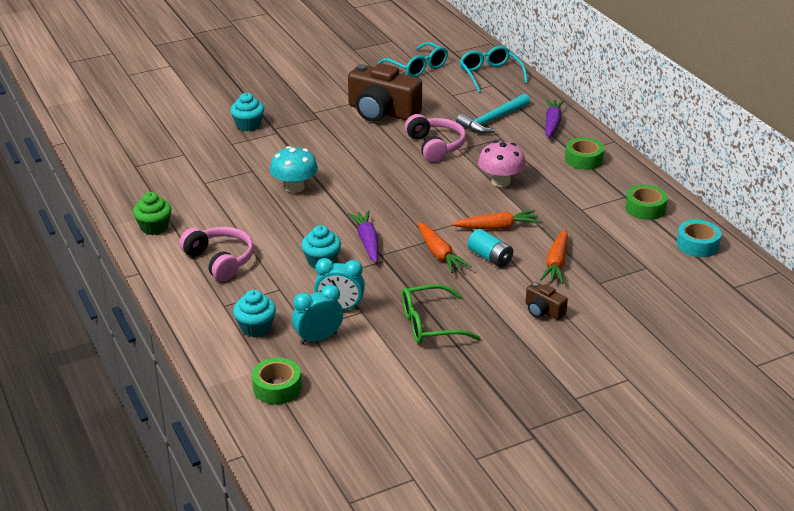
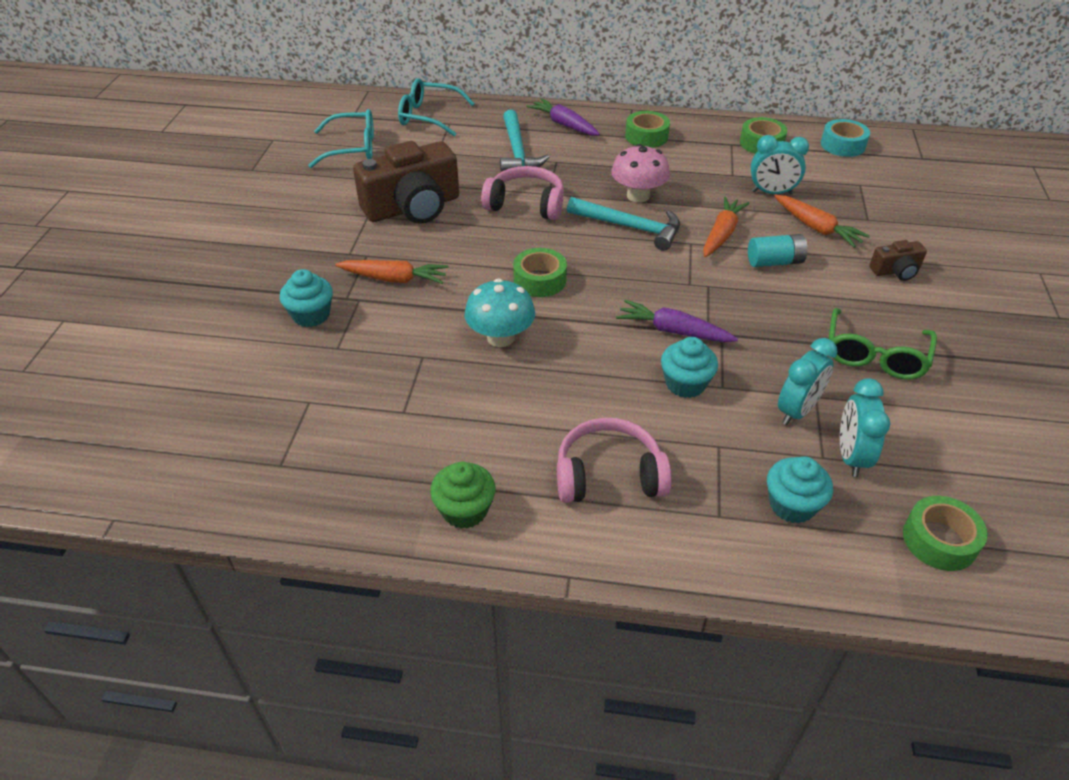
camera: 55 degrees left, 10 degrees up
orange carrot [418,222,471,273] -> orange carrot moved to [335,260,448,284]
none -> green tape [513,248,567,297]
none -> turquoise hammer [567,197,680,251]
none -> turquoise clock [751,135,809,195]

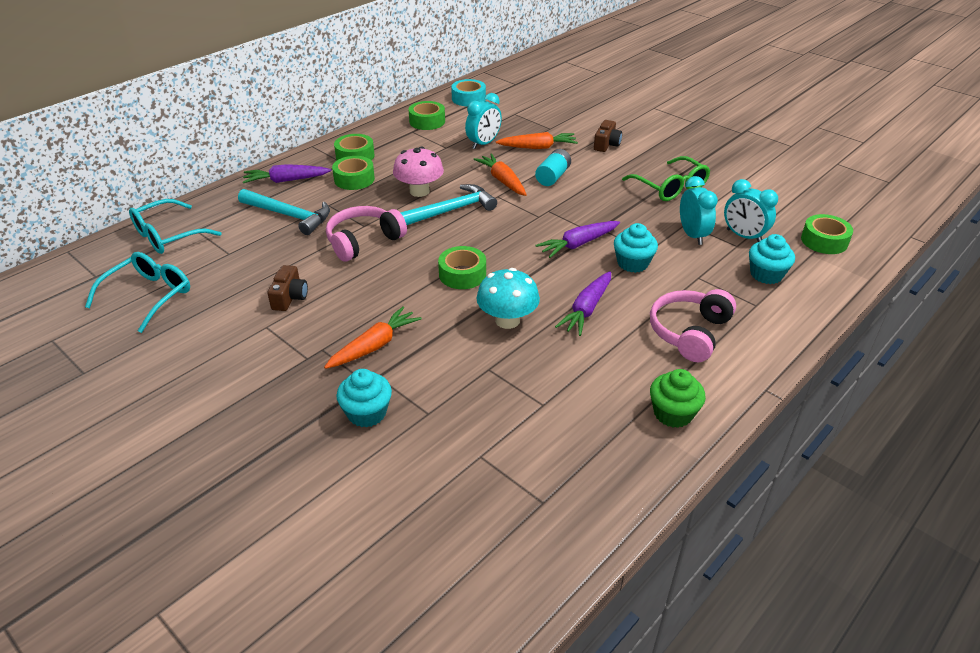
camera: 55 degrees left, 5 degrees down
brown camera [353,141,459,224] -> brown camera [267,265,308,311], size x0.46
none -> green tape [332,156,375,190]
none -> purple carrot [555,271,611,336]

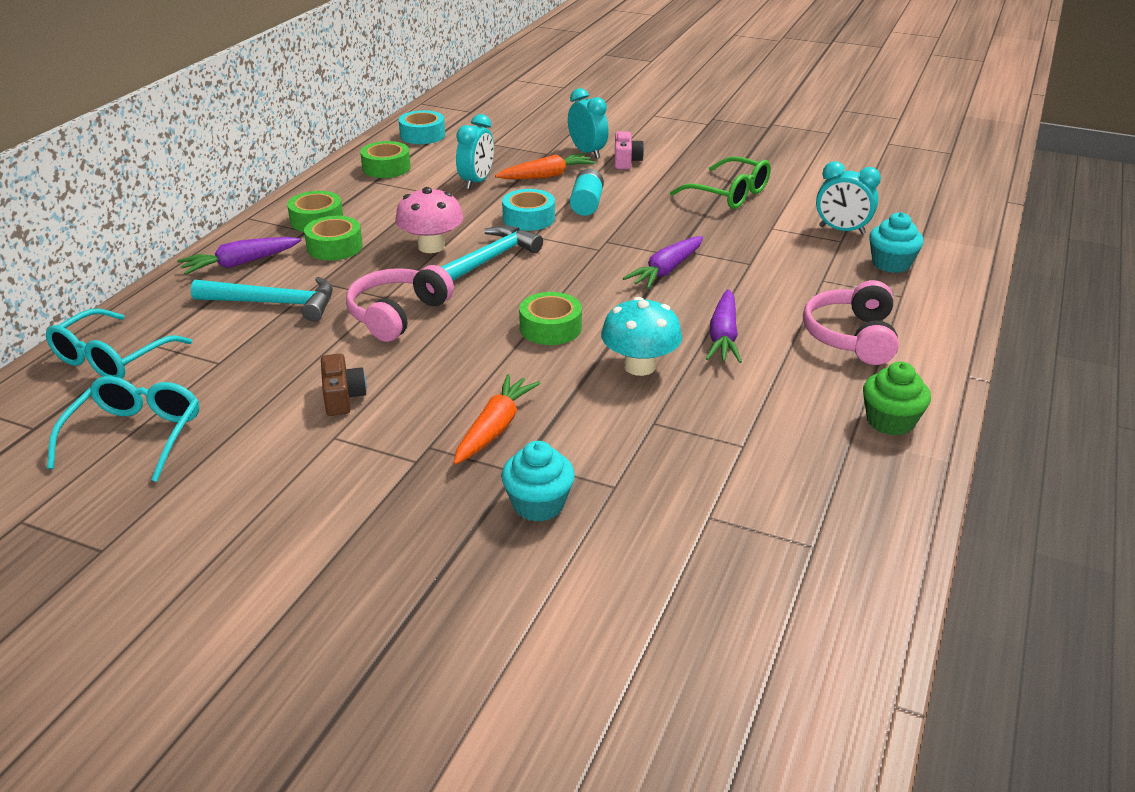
camera: 20 degrees left, 5 degrees down
orange carrot [474,154,527,196] -> turquoise tape [502,189,555,231]
brown camera [594,120,622,152] -> pink camera [615,131,644,169]
turquoise cupcake [614,223,658,273] -> none
turquoise clock [680,176,718,245] -> turquoise clock moved to [568,88,609,159]
green tape [801,214,853,254] -> none

